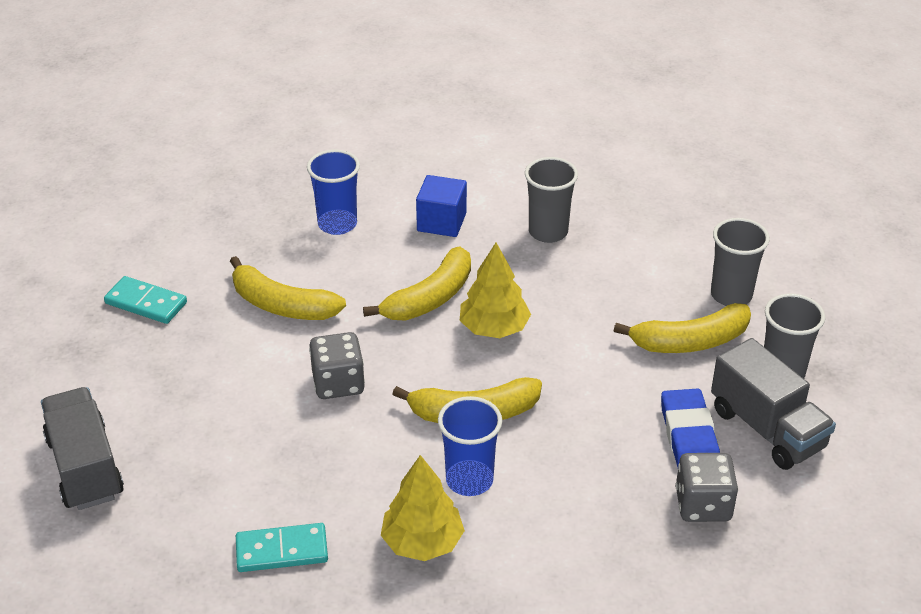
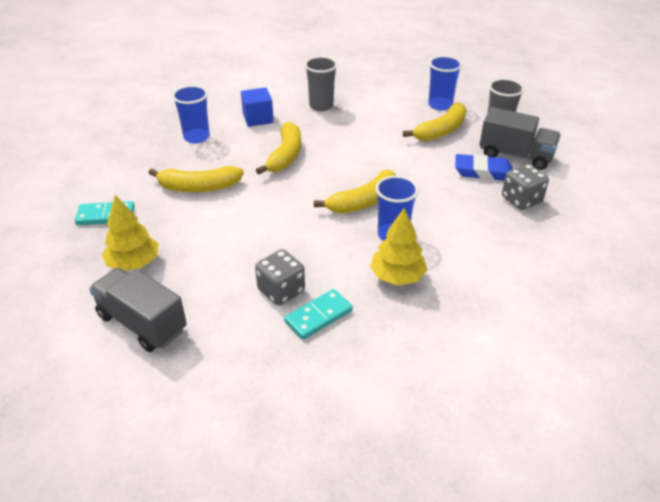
camera: 30 degrees left, 0 degrees up
grey dice [309,332,365,399] -> grey dice moved to [255,249,305,306]
yellow tree [460,243,531,338] -> yellow tree moved to [102,195,158,271]
blue eraser [661,388,720,467] -> blue eraser turned 45 degrees counterclockwise [455,154,513,181]
grey cup [711,218,770,306] -> blue cup [428,56,462,110]

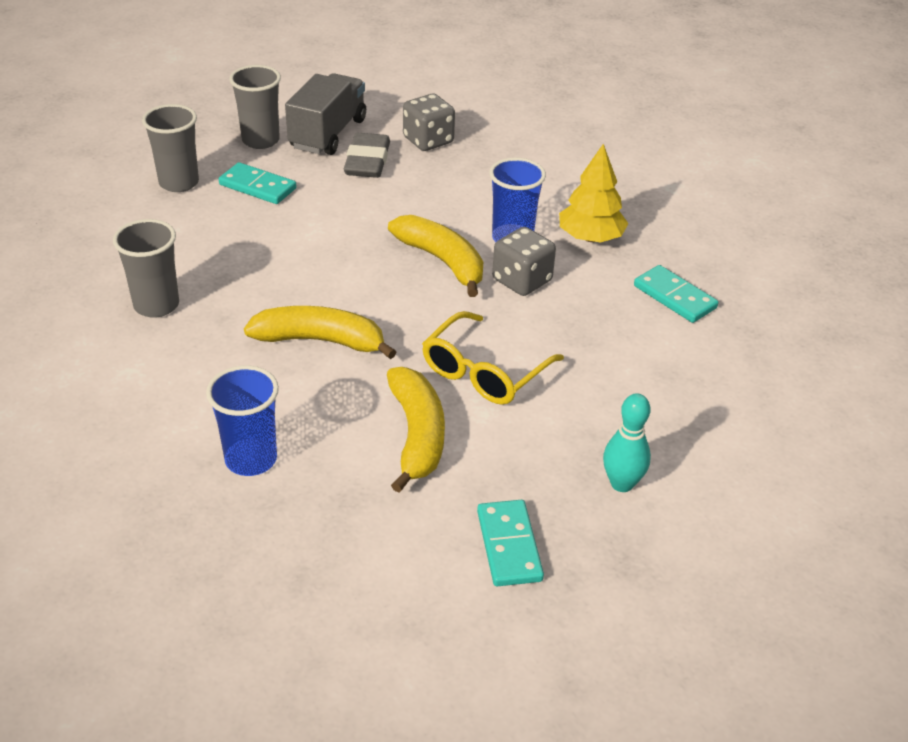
camera: 95 degrees left, 0 degrees up
grey truck [89,268,187,352] -> none
yellow tree [102,195,158,271] -> turquoise bowling pin [603,393,651,492]
blue cube [241,87,274,127] -> none
grey dice [255,249,305,306] -> grey dice moved to [492,227,556,296]
yellow banana [403,102,466,141] -> turquoise domino [219,162,297,204]
blue cup [428,56,462,110] -> grey cup [142,104,199,192]
blue eraser [455,154,513,181] -> grey eraser [344,133,390,178]
none -> yellow glasses [422,311,564,405]

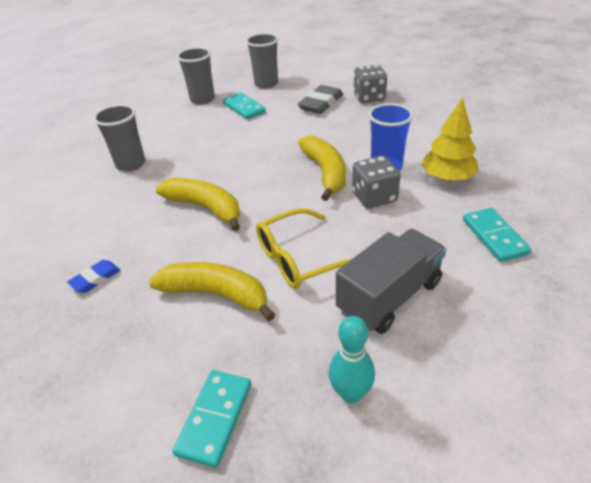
camera: 30 degrees right, 0 degrees up
blue cup [206,365,279,476] -> blue eraser [67,260,120,293]
grey truck [285,73,366,155] -> grey truck moved to [336,229,446,334]
yellow banana [387,367,445,493] -> yellow banana turned 90 degrees counterclockwise [149,262,275,321]

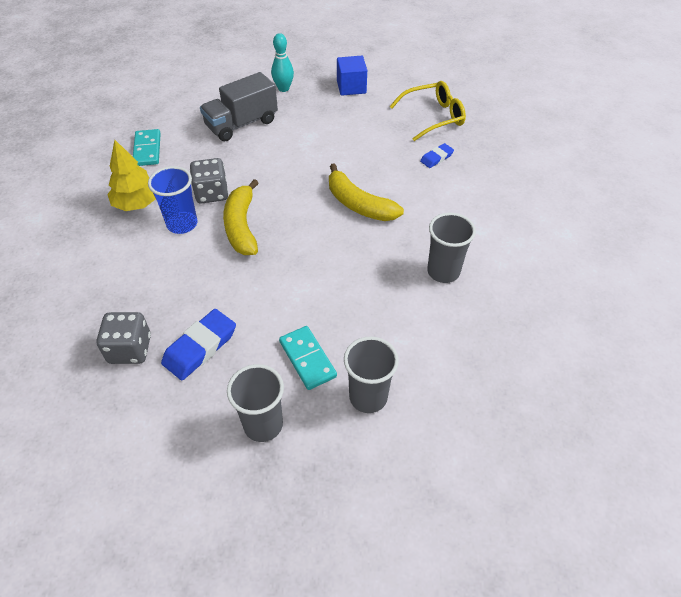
camera: 175 degrees left, 10 degrees up
yellow banana [149,262,275,321] -> none
turquoise domino [172,370,251,468] -> blue cube [337,56,367,96]
yellow glasses [256,208,351,289] -> yellow glasses moved to [390,81,466,141]
grey eraser [298,85,343,114] -> blue eraser [161,309,236,381]

